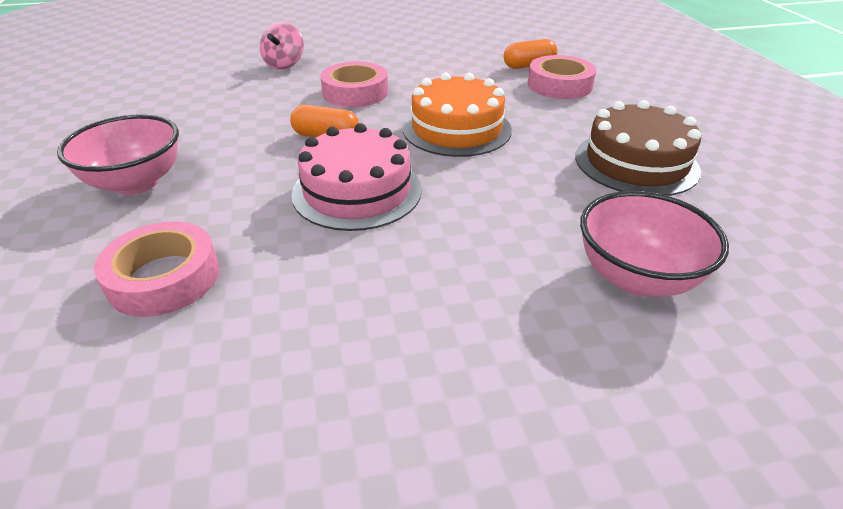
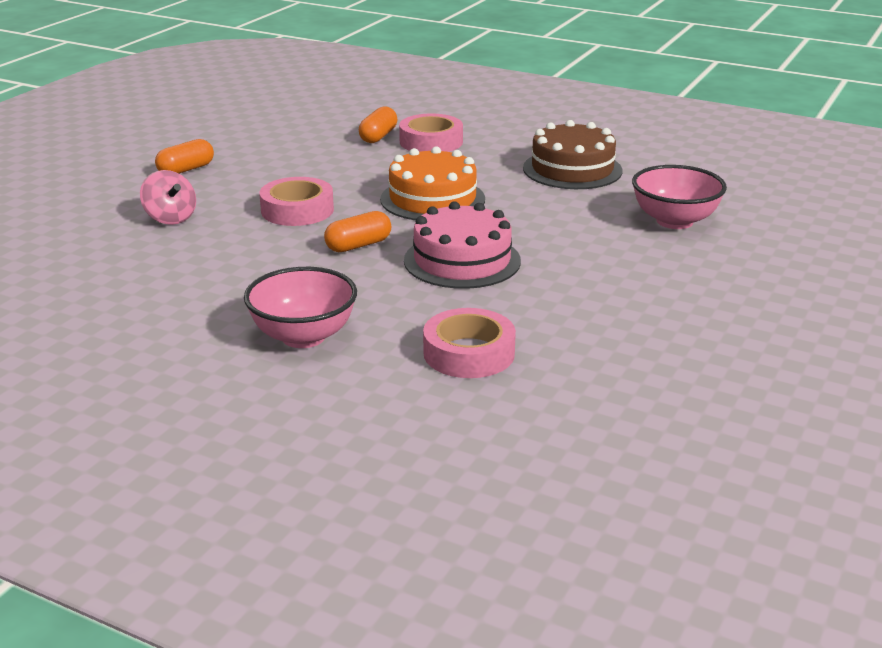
camera: 50 degrees left, 10 degrees down
none -> orange capsule [155,139,214,174]

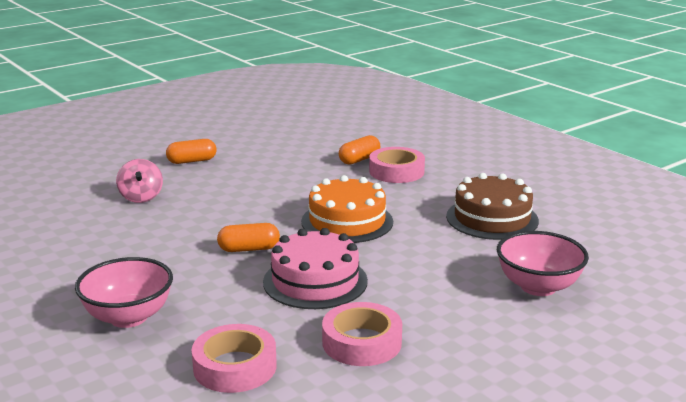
camera: 25 degrees right, 5 degrees down
pink tape [259,177,334,226] -> pink tape moved to [322,302,402,366]

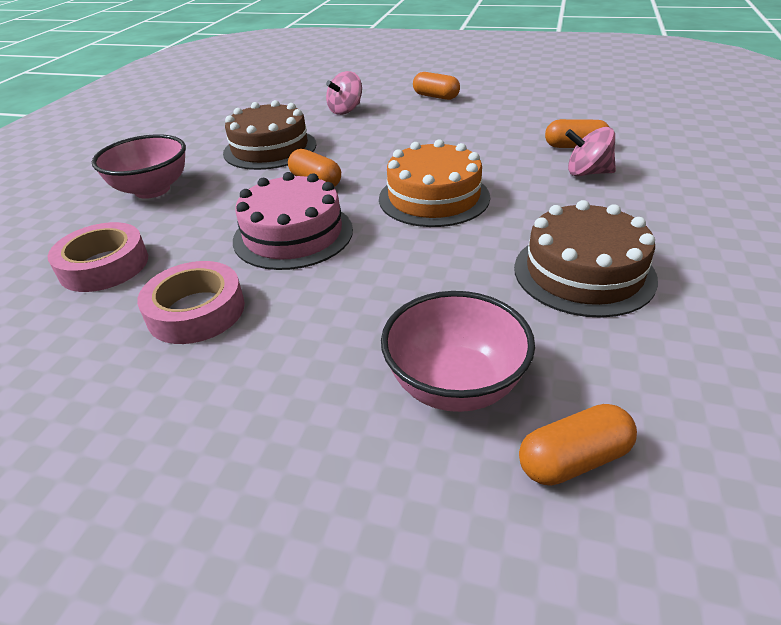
camera: 55 degrees right, 15 degrees up
pink tape [369,147,425,183] -> pink spinning top [565,127,616,176]
none -> brown cake [223,100,316,170]
none -> orange capsule [519,404,637,486]

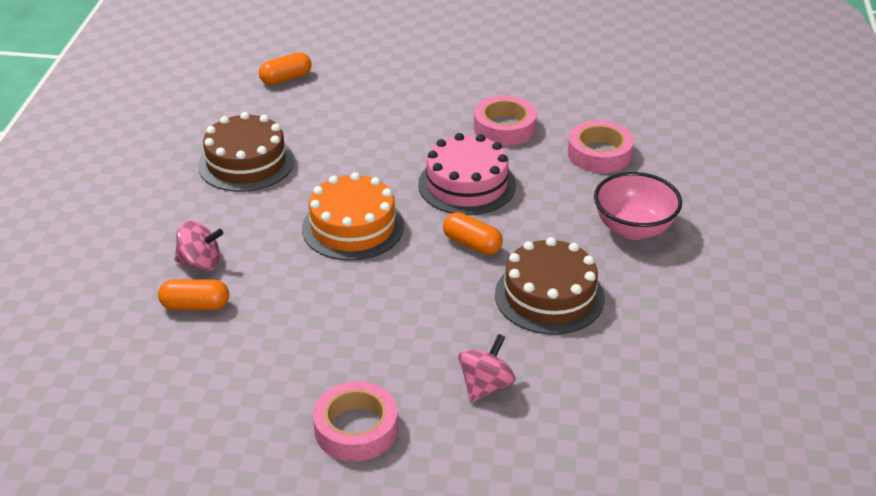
camera: 170 degrees right, 0 degrees up
pink bowl [381,291,535,412] -> none
orange capsule [413,72,460,100] -> pink tape [313,381,398,461]

